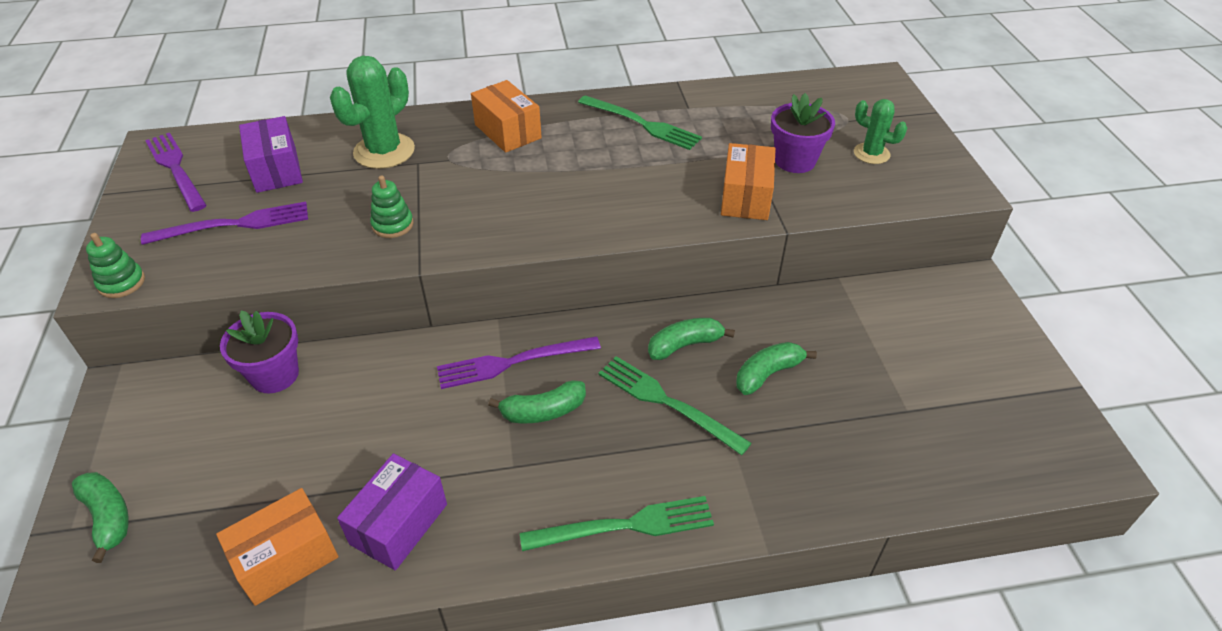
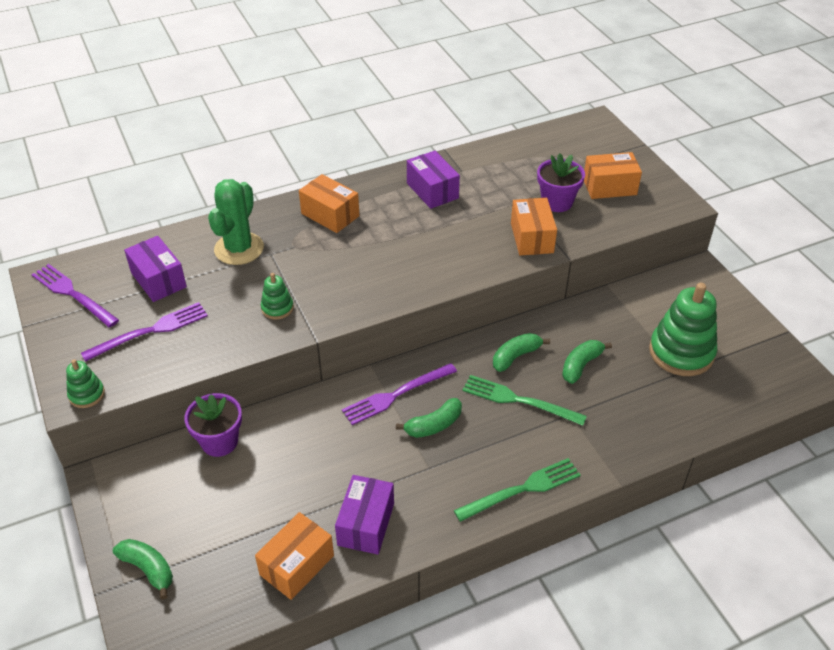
camera: 15 degrees left, 0 degrees up
green fork [578,95,702,150] -> purple box [407,151,460,209]
green cactus [854,99,907,164] -> orange box [584,152,642,199]
none -> green stacking toy [649,283,717,376]

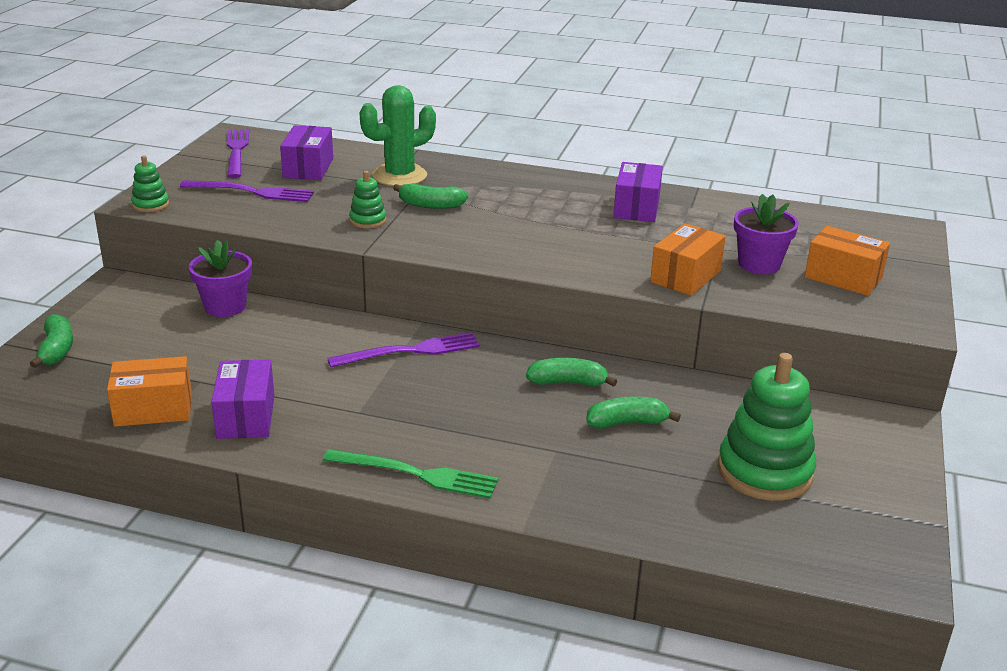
camera: 40 degrees right, 15 degrees down
orange box [299,174,359,233] -> none
purple box [335,475,394,555] -> purple box turned 60 degrees counterclockwise [211,359,274,439]
purple fork [342,363,457,425] -> purple fork turned 150 degrees clockwise [327,332,480,367]
green banana [396,398,462,438] -> green banana moved to [393,183,468,209]
green fork [463,375,587,426] -> none

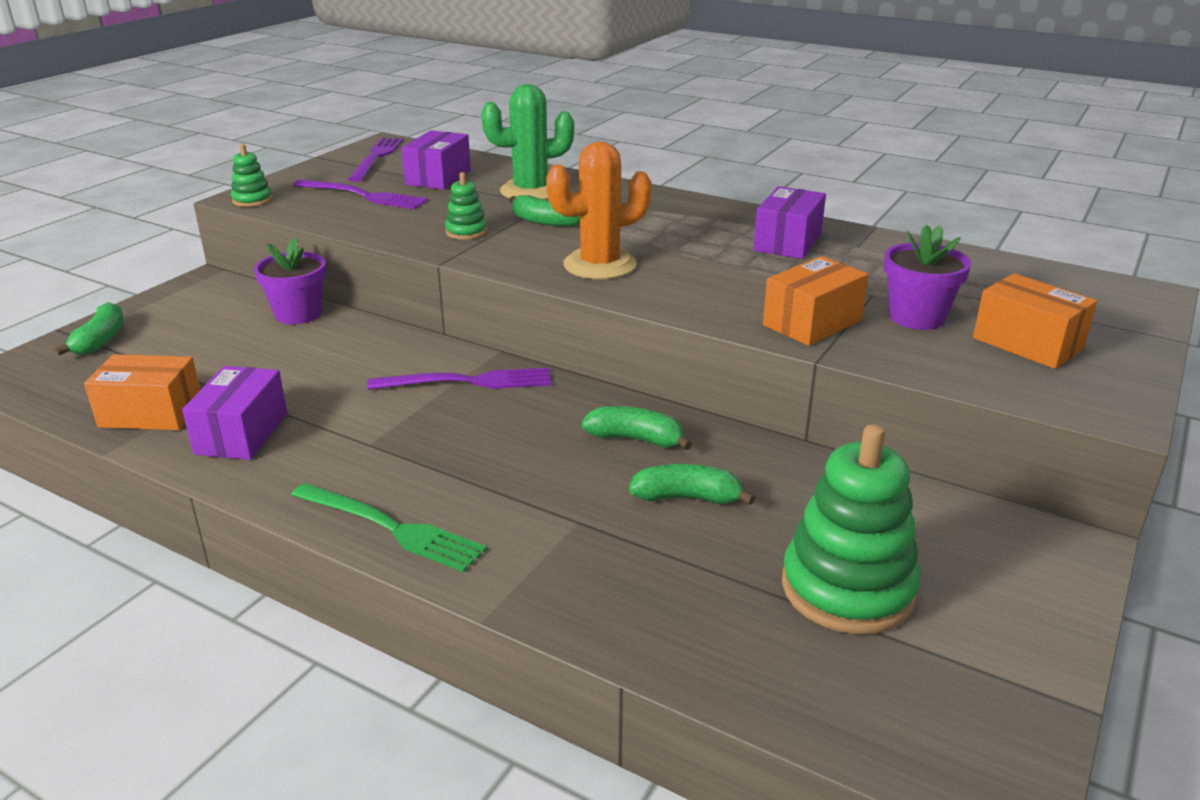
camera: 15 degrees right, 0 degrees up
none -> orange cactus [546,142,652,279]

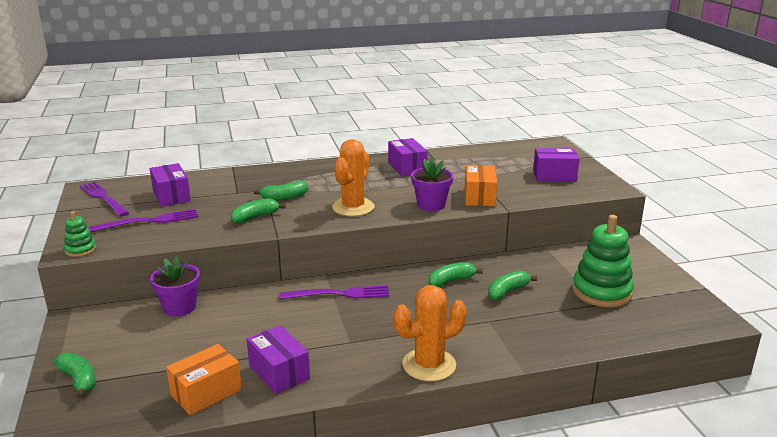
camera: 45 degrees left, 5 degrees down
green fork [291,483,487,573] -> orange cactus [393,285,467,381]
purple fork [367,368,551,390] -> purple fork turned 45 degrees clockwise [279,285,389,299]
green stacking toy [445,172,488,240] -> green banana [231,198,286,224]
green cactus [481,84,574,200] -> none
purple flower pot [884,224,971,330] -> purple flower pot moved to [411,158,453,211]
orange box [973,273,1097,369] -> purple box [533,148,580,181]

